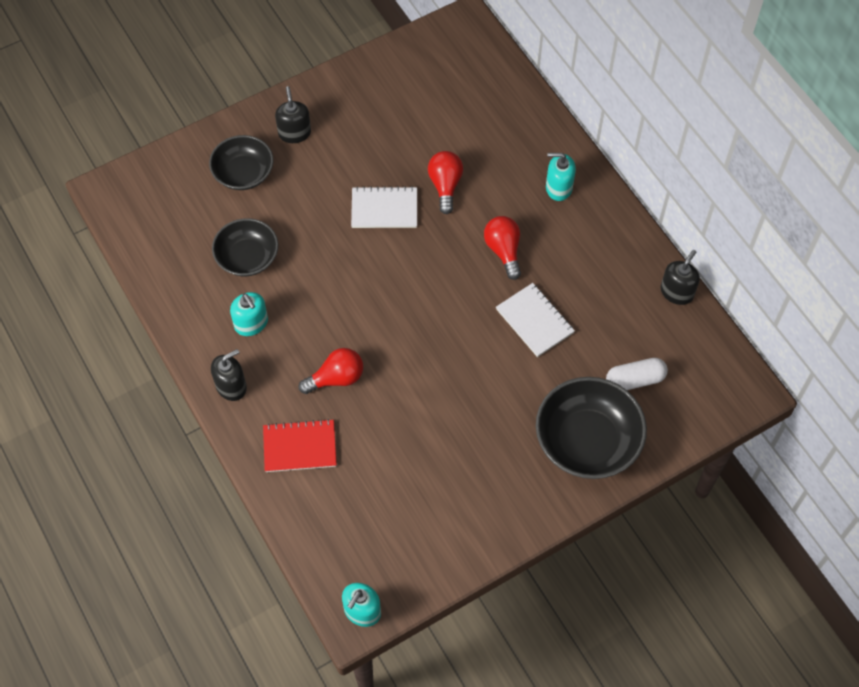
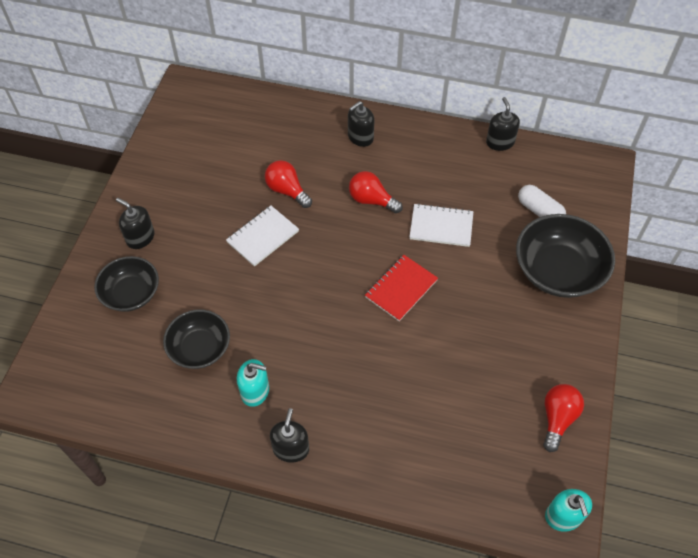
camera: 45 degrees left, 5 degrees down
red notebook [263,419,337,472] -> red notebook moved to [365,255,438,321]
red light bulb [298,348,363,394] -> red light bulb moved to [543,384,584,452]
turquoise soap dispenser [546,153,576,201] -> black soap dispenser [348,101,374,147]
white capsule [606,358,668,390] -> white capsule turned 75 degrees counterclockwise [518,185,566,217]

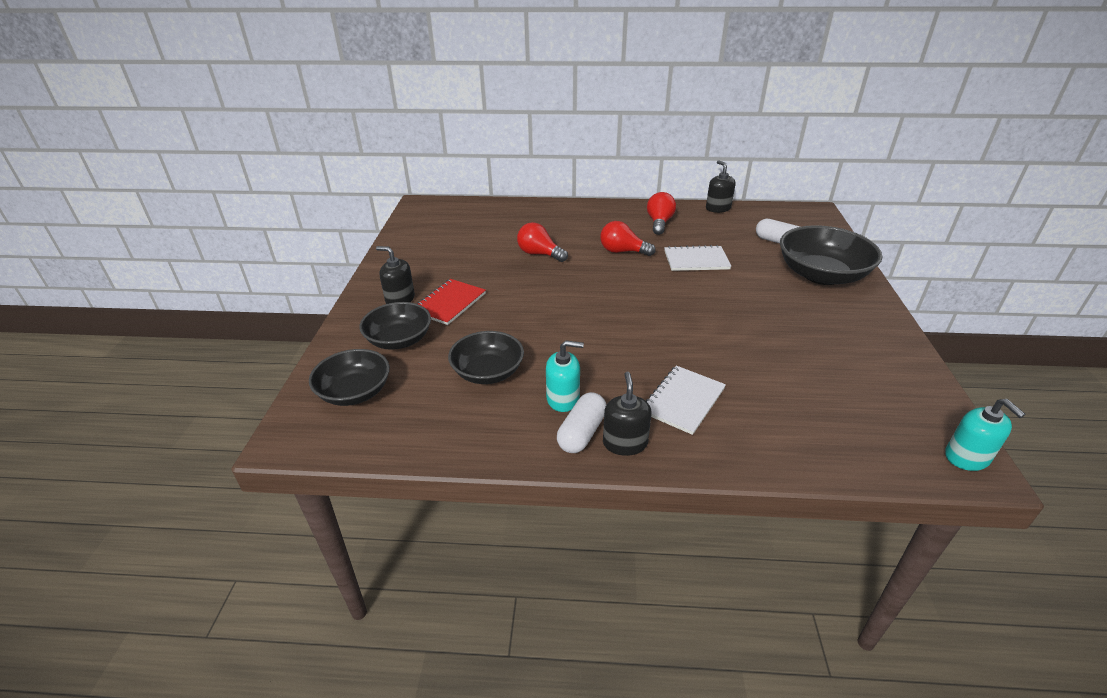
camera: 10 degrees left, 20 degrees down
white notebook [226,206,299,267] -> white notebook moved to [646,365,726,435]
black soap dispenser [348,101,374,147] -> none
red notebook [365,255,438,321] -> red notebook moved to [417,279,486,325]
red light bulb [543,384,584,452] -> red light bulb moved to [647,192,676,235]
none -> black bowl [309,349,390,406]
none -> white capsule [557,392,606,453]

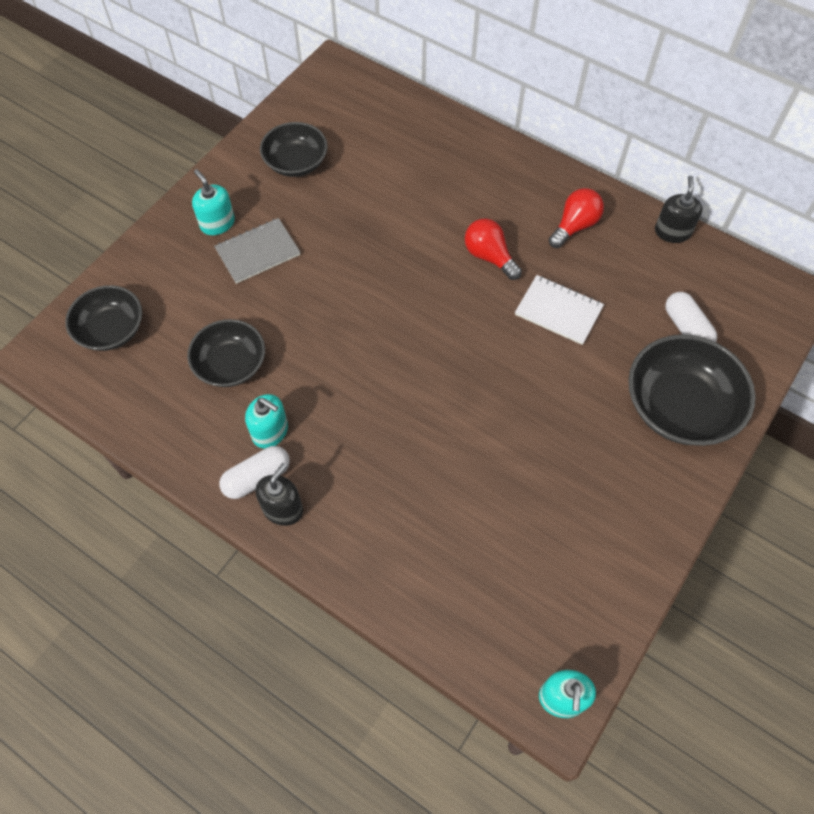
camera: 30 degrees right, 25 degrees up
black bowl [359,302,431,350] -> black bowl moved to [260,122,328,177]
black soap dispenser [376,246,415,304] -> turquoise soap dispenser [192,169,235,235]
red notebook [417,279,486,325] -> grey notebook [214,218,300,284]
red light bulb [517,222,568,262] -> none
white notebook [646,365,726,435] -> none

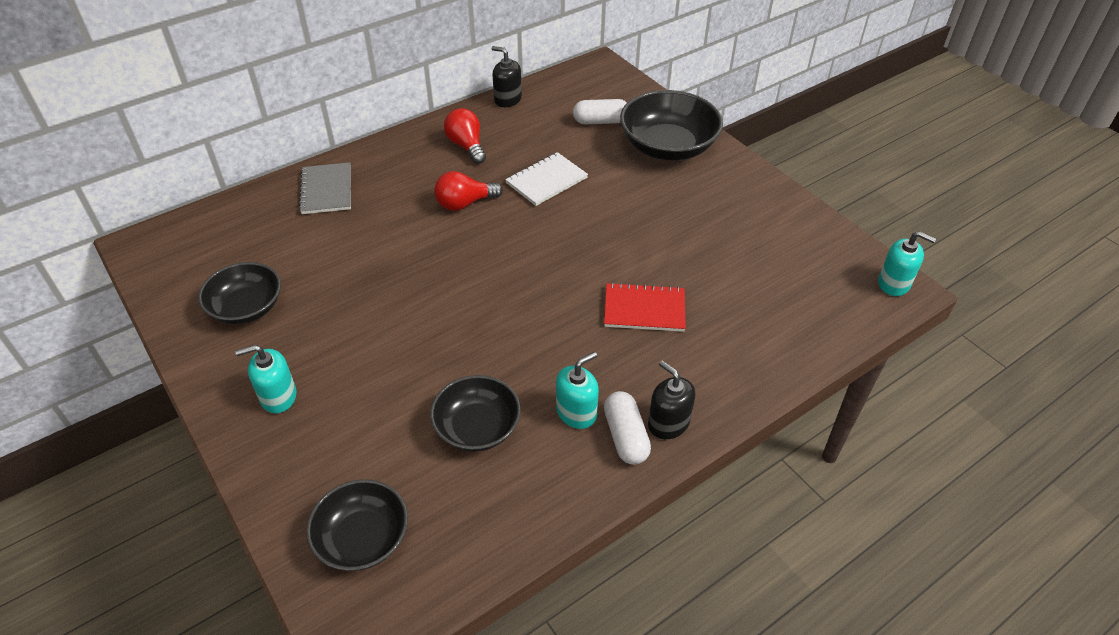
camera: 70 degrees left, 15 degrees down
grey notebook [214,218,300,284] -> grey notebook moved to [299,162,351,214]
none -> red notebook [604,282,686,332]

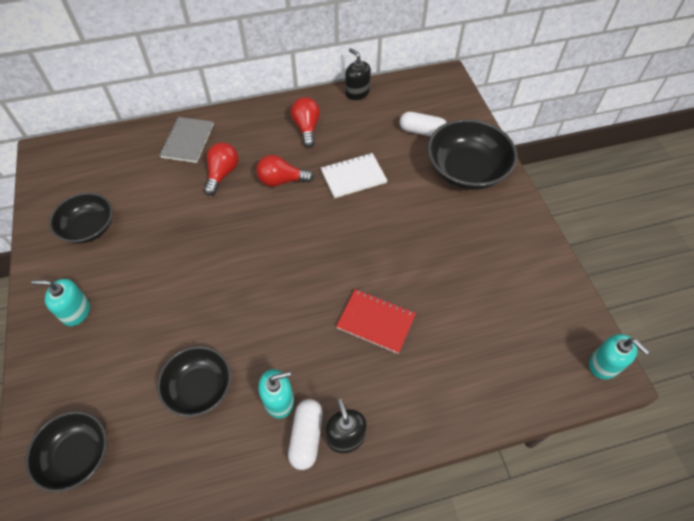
camera: 20 degrees right, 10 degrees up
none -> red light bulb [204,142,238,196]

